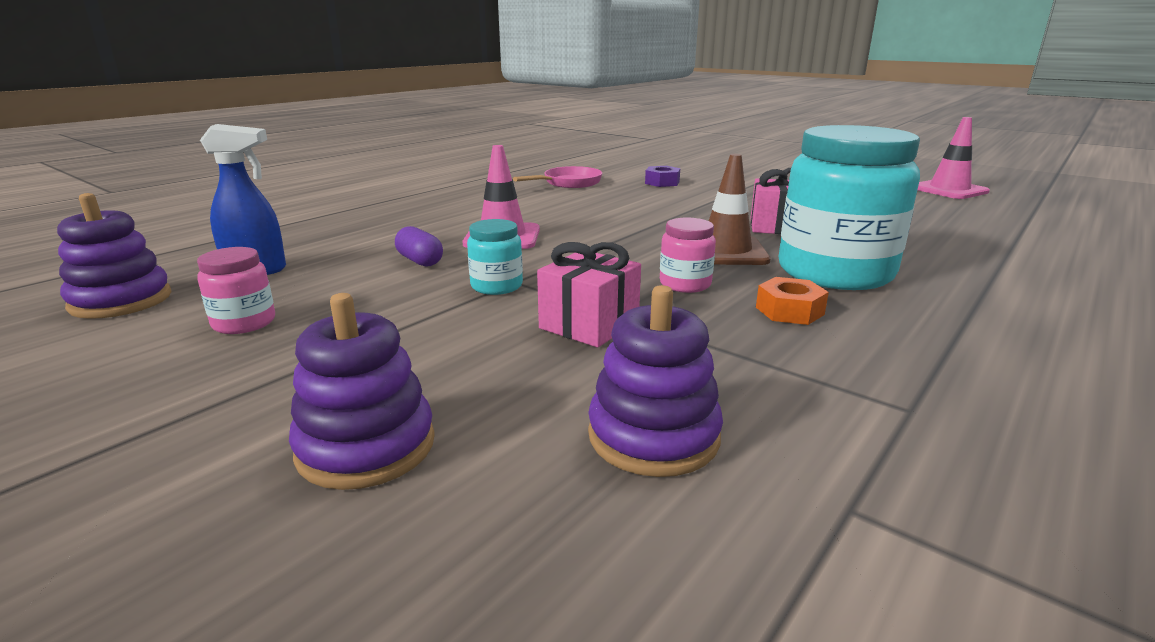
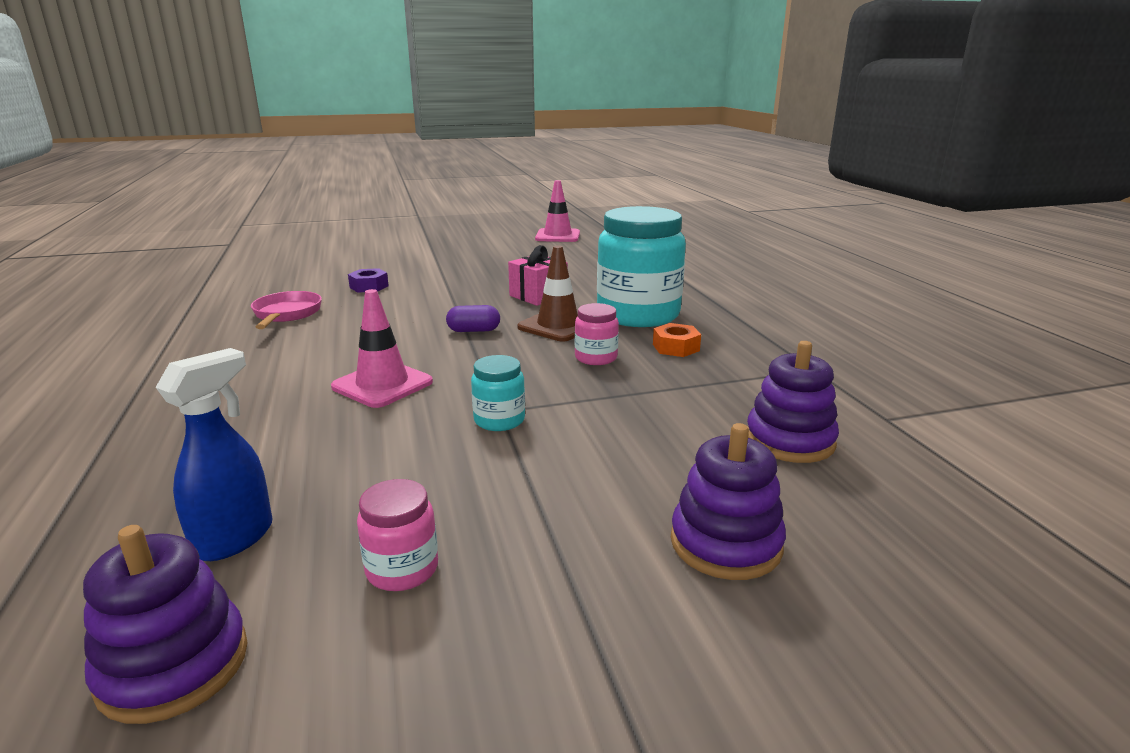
camera: 55 degrees left, 0 degrees up
purple capsule [395,226,443,266] -> purple capsule moved to [446,305,500,332]
pink gift [537,242,641,347] -> none

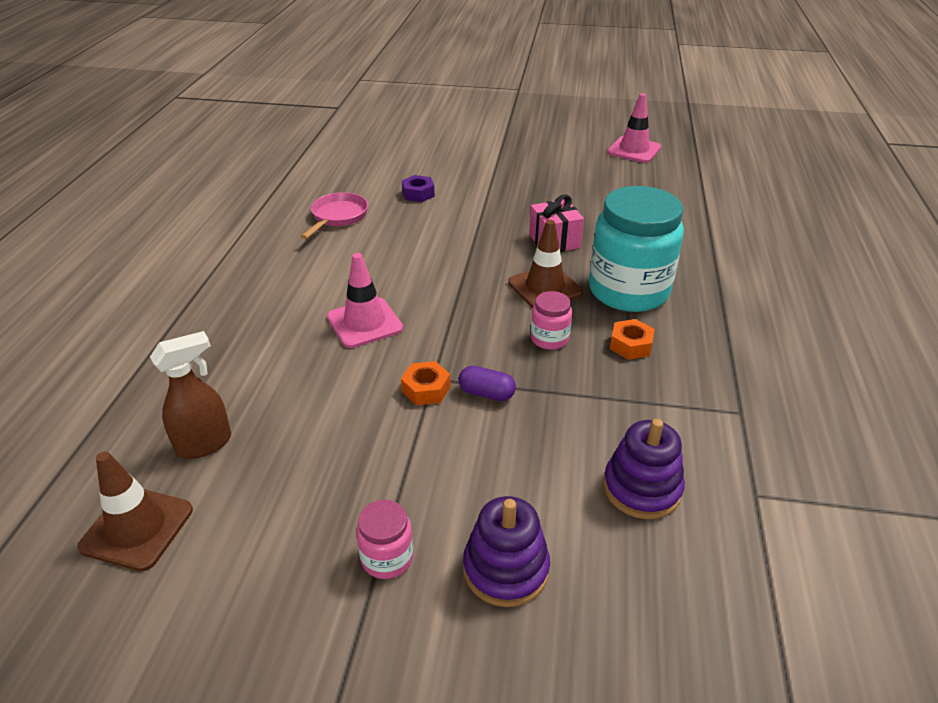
camera: 25 degrees right, 15 degrees up
purple stacking toy [83,525,248,724] -> brown traffic cone [77,451,193,571]
blue spray bottle [156,348,272,561] -> brown spray bottle [150,331,231,459]
pink jar [357,479,438,591] -> pink jar moved to [356,500,413,579]
purple capsule [446,305,500,332] -> purple capsule moved to [458,366,516,401]
turquoise jar [471,355,525,431] -> orange nut [401,361,450,405]

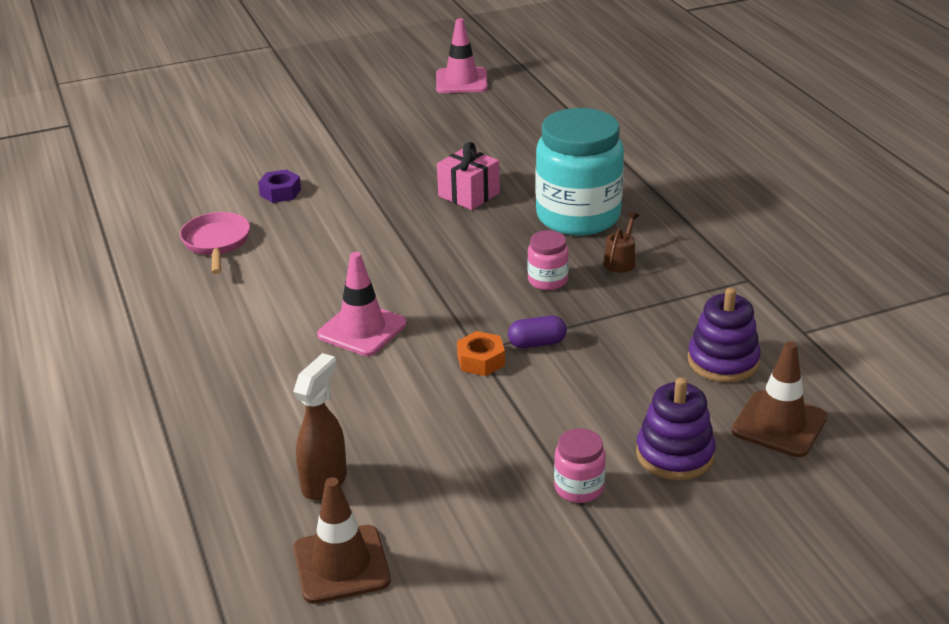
camera: 30 degrees left, 5 degrees down
brown traffic cone [508,220,583,308] -> brown traffic cone moved to [732,341,827,457]
orange nut [610,319,655,360] -> brown watering can [603,212,639,273]

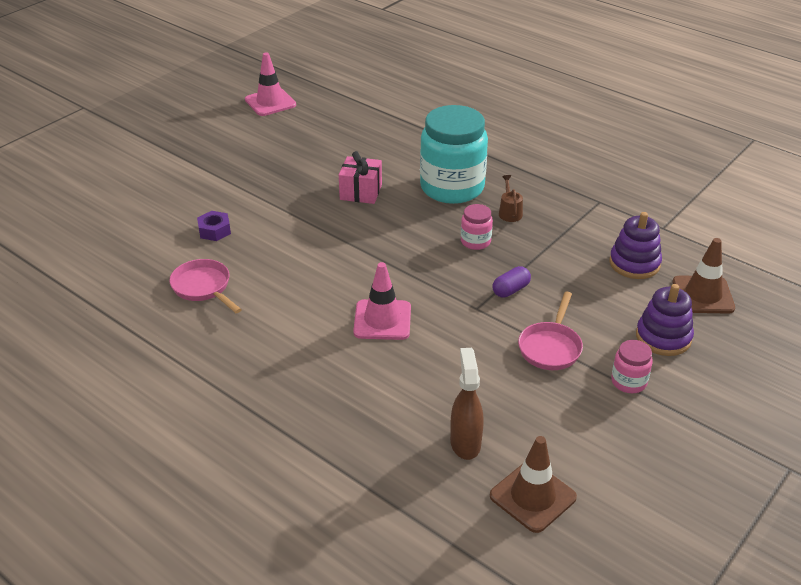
camera: 30 degrees left, 5 degrees up
orange nut [457,331,505,376] -> none
none -> pink pan [518,292,583,370]

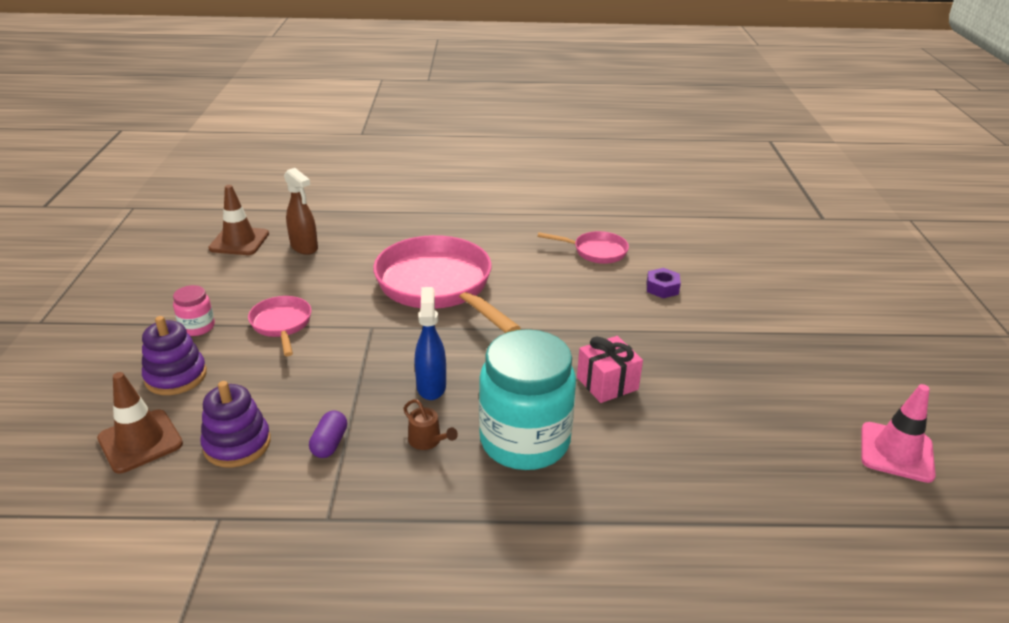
camera: 140 degrees right, 5 degrees down
pink traffic cone [353,262,411,340] -> pink pan [373,235,521,333]
pink jar [461,204,493,250] -> blue spray bottle [415,287,446,400]
purple capsule [493,266,531,298] -> purple capsule moved to [309,411,347,458]

